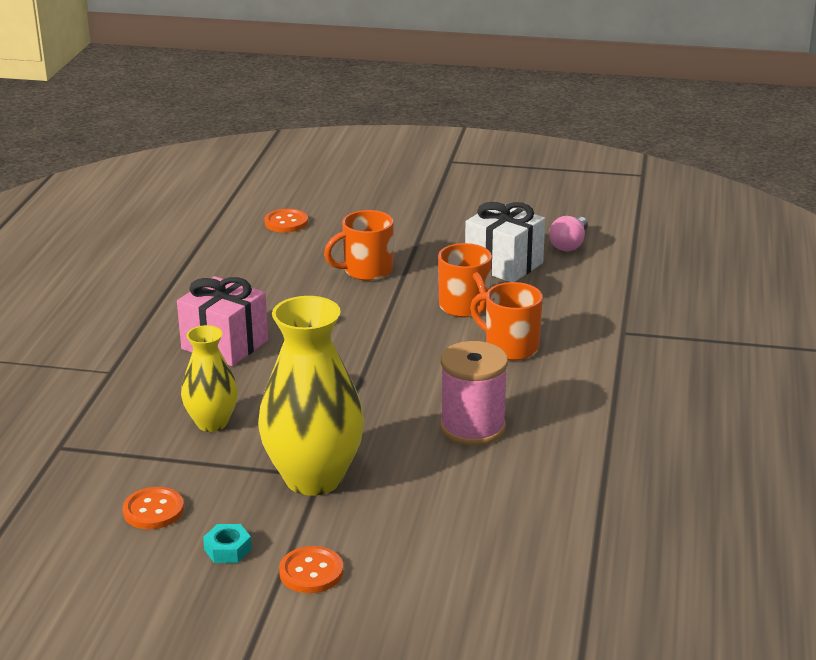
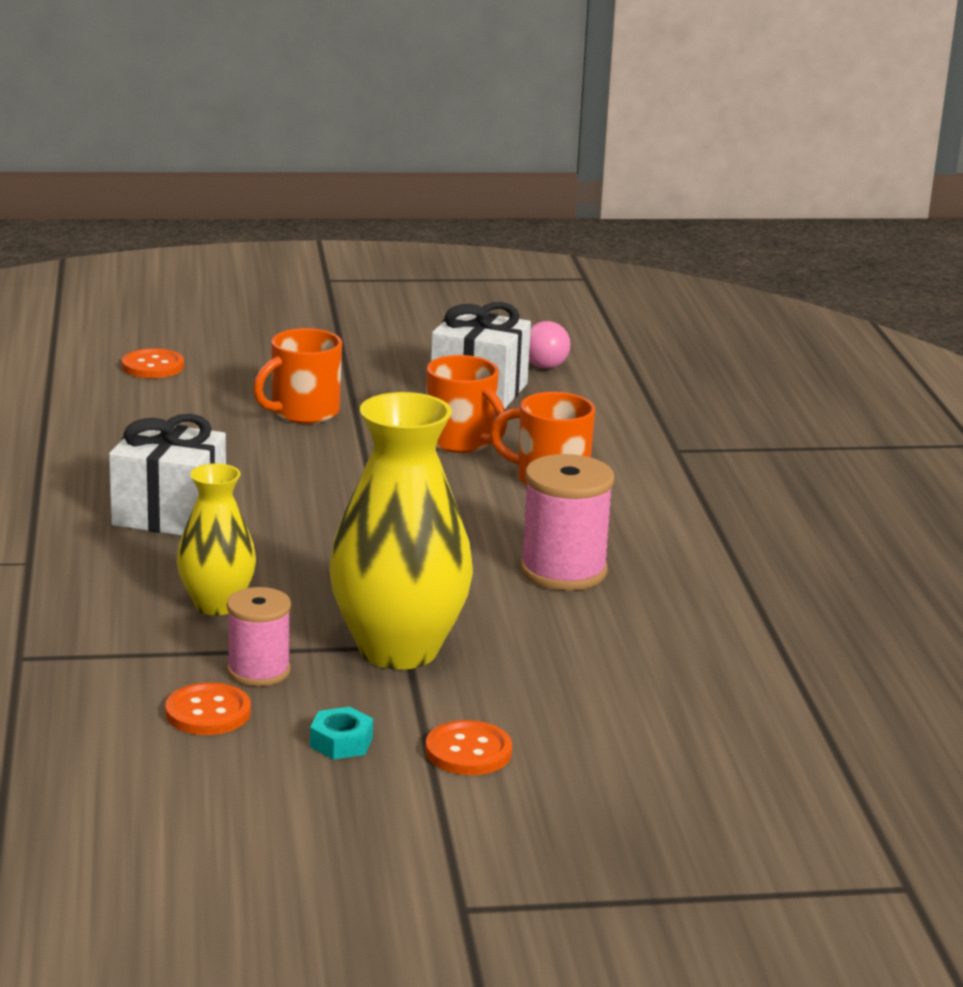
camera: 20 degrees left, 5 degrees down
pink gift [177,276,268,366] -> white gift [109,414,226,536]
none -> pink spool [227,587,291,686]

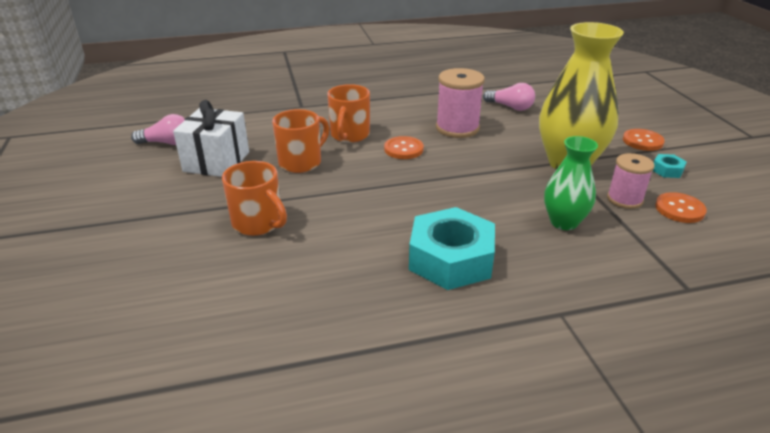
camera: 95 degrees left, 10 degrees up
white gift [109,414,226,536] -> turquoise nut [409,207,495,290]
orange button [122,348,184,378] -> orange button moved to [384,136,424,159]
yellow vase [177,464,256,615] -> green vase [544,136,598,230]
none -> pink light bulb [483,83,535,111]

